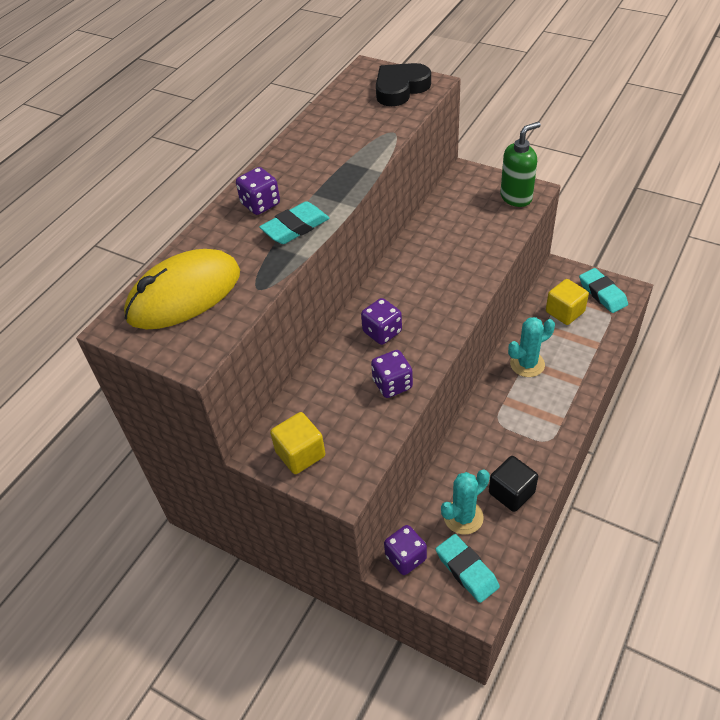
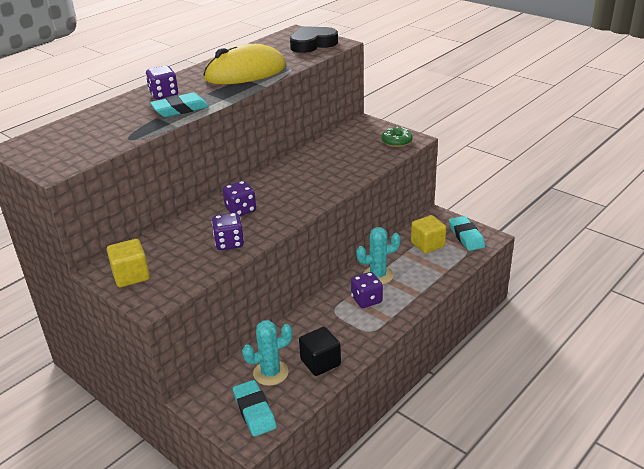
camera: 10 degrees right, 15 degrees down
yellow mouse [124,249,240,329] -> yellow mouse moved to [203,44,286,84]
purple dice [384,525,427,575] -> purple dice moved to [351,272,383,308]
green soap dispenser [500,122,541,207] -> green donut [382,127,412,147]

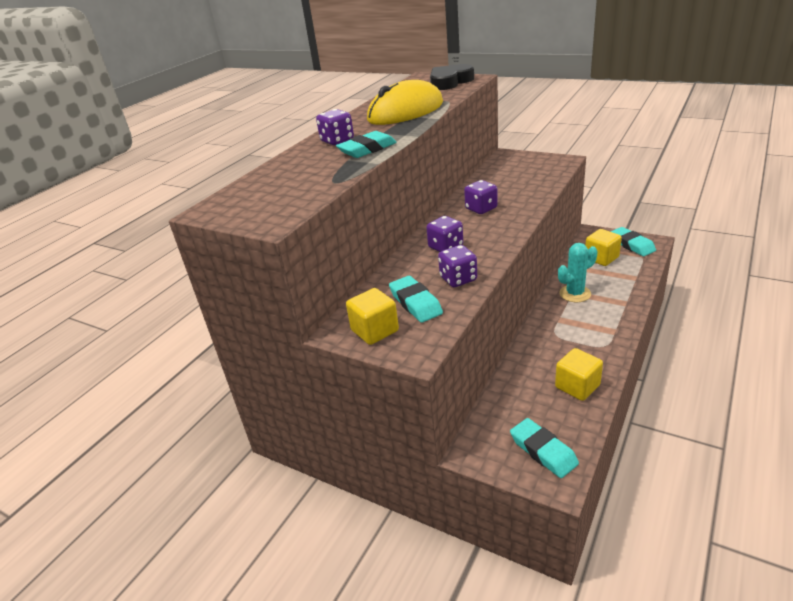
camera: 10 degrees left, 0 degrees up
turquoise cactus [242,320,292,386] -> none
black cube [299,327,341,376] -> yellow cube [555,348,603,401]
purple dice [351,272,383,308] -> purple dice moved to [464,180,498,214]
green donut [382,127,412,147] -> none
none -> turquoise eraser [389,276,443,323]

